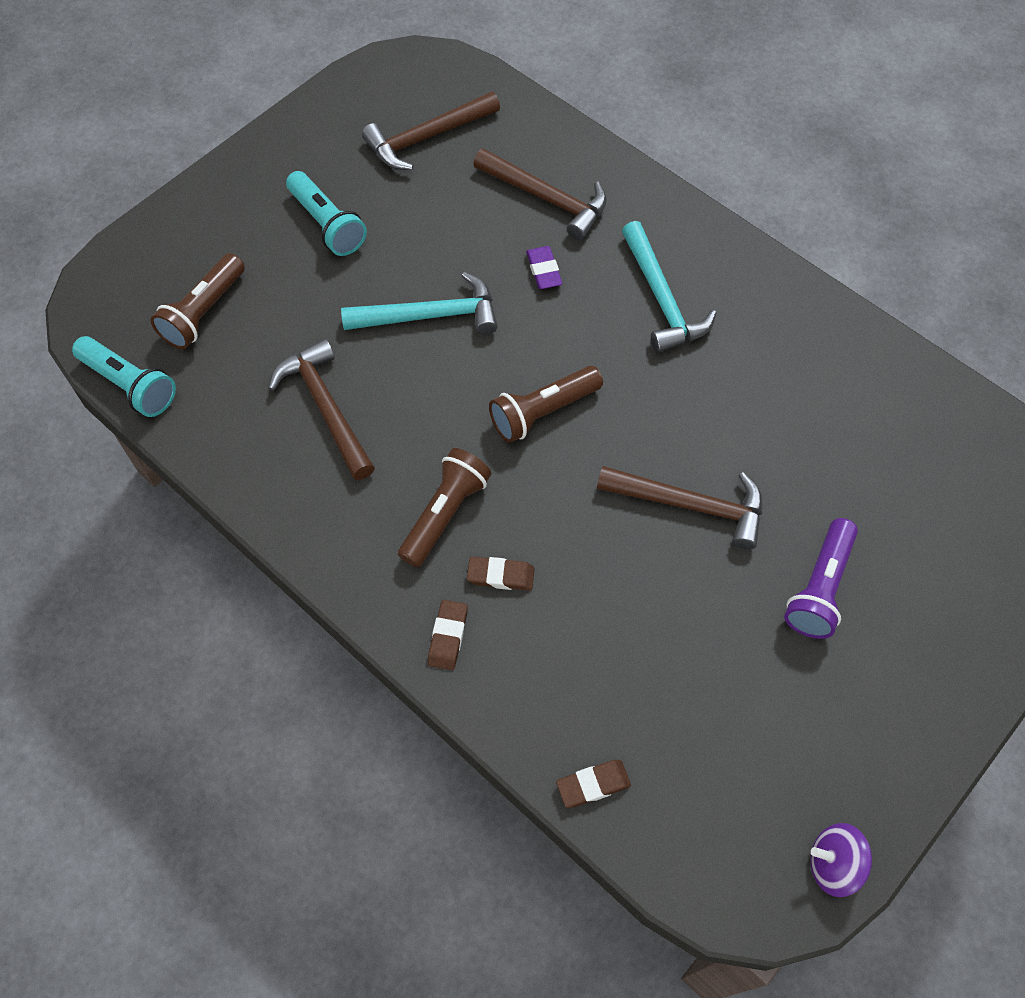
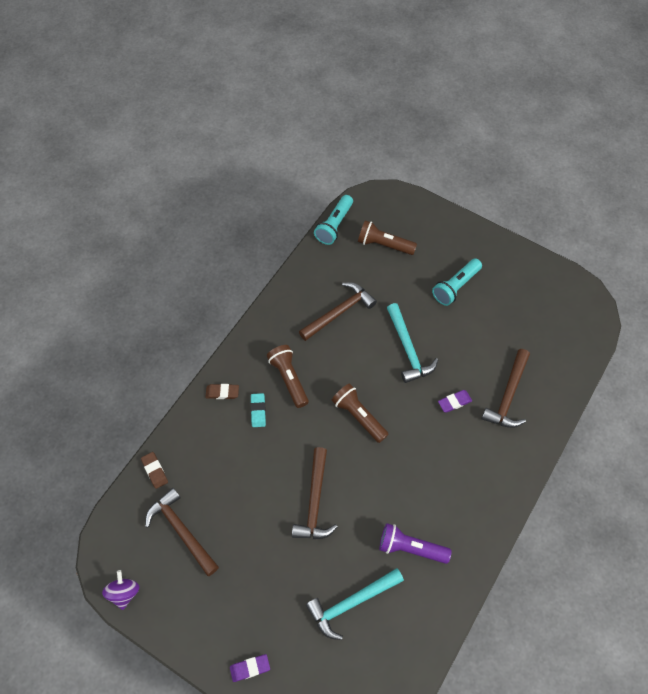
camera: 80 degrees right, 0 degrees up
brown hammer [362,92,500,170] -> brown hammer moved to [145,488,219,576]
brown flashlight [398,448,491,567] -> brown flashlight turned 135 degrees counterclockwise [267,345,309,408]
brown eraser [467,557,535,591] -> turquoise eraser [250,393,266,427]
turquoise hammer [622,221,716,353] -> turquoise hammer moved to [306,568,404,640]
purple flashlight [784,518,858,639] -> purple flashlight moved to [379,523,452,564]
none -> purple eraser [230,654,270,682]

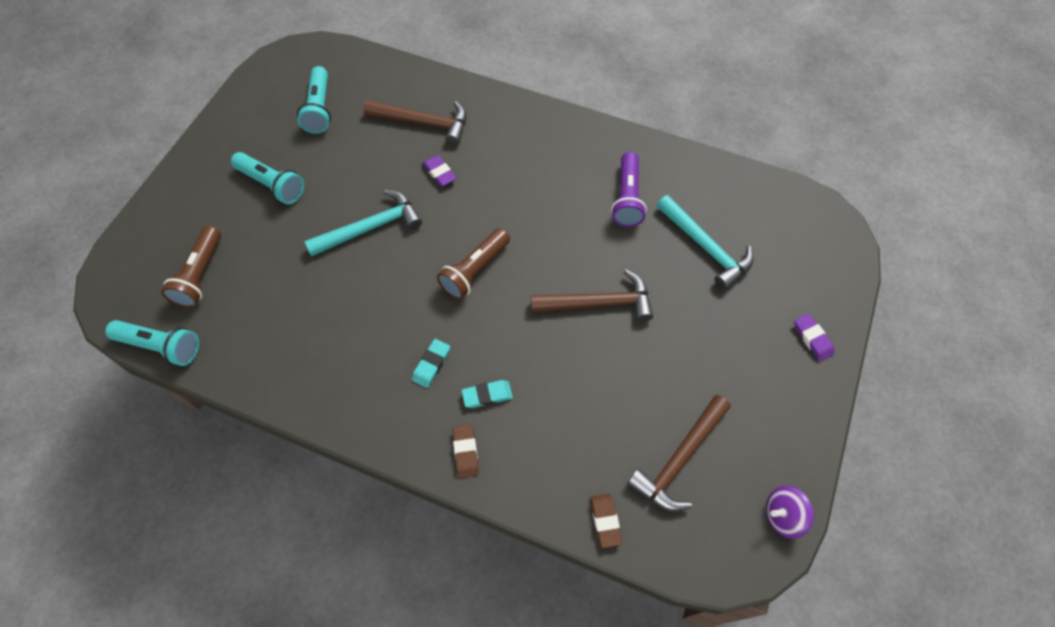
camera: 100 degrees left, 0 degrees up
brown eraser [141,452,168,489] -> brown eraser turned 60 degrees counterclockwise [590,493,622,548]
brown flashlight [267,345,309,408] -> turquoise eraser [412,339,450,388]
brown hammer [299,282,377,341] -> none
none -> turquoise flashlight [297,66,331,133]

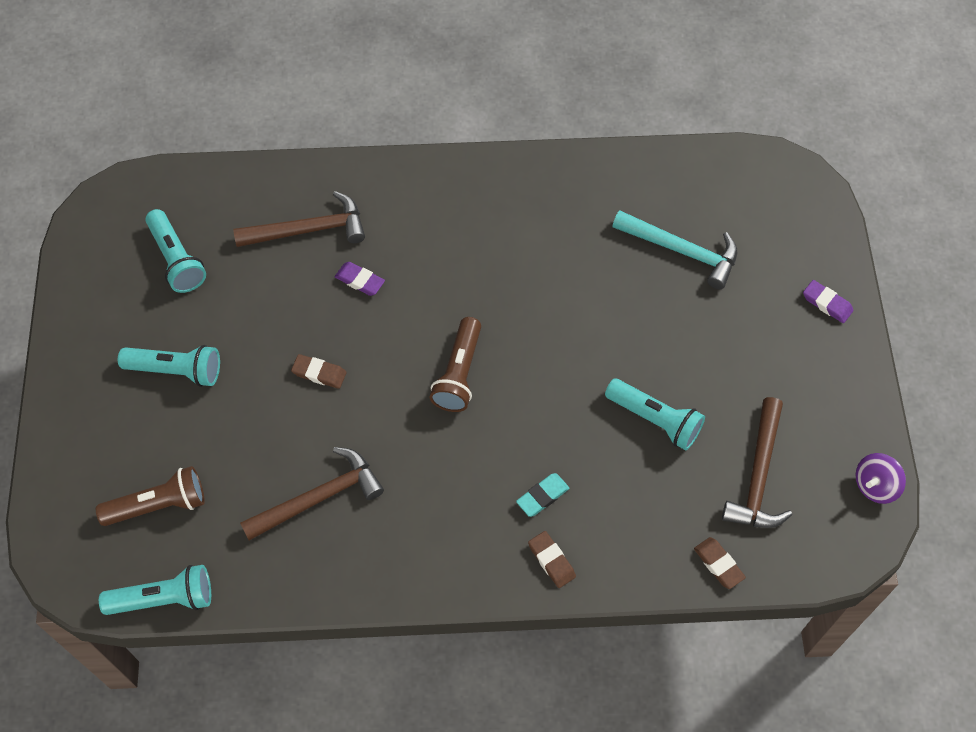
camera: 25 degrees left, 0 degrees up
brown flashlight [161,226,221,308] -> brown flashlight turned 90 degrees counterclockwise [96,466,205,526]
turquoise hammer [304,190,422,256] -> brown eraser [291,354,347,389]
turquoise eraser [412,339,450,388] -> none
brown hammer [531,270,653,322] -> brown hammer moved to [240,447,384,541]
purple flashlight [611,152,647,227] -> none
none -> turquoise flashlight [605,379,705,450]

